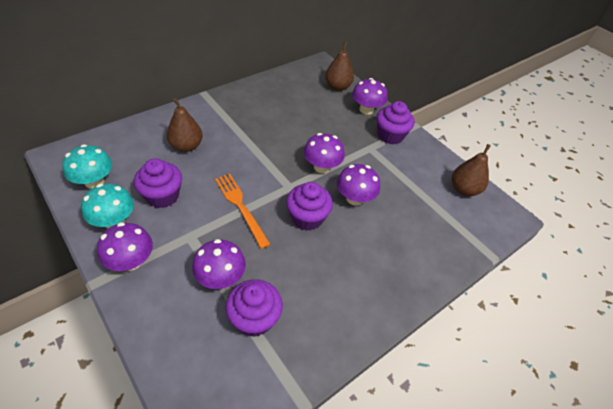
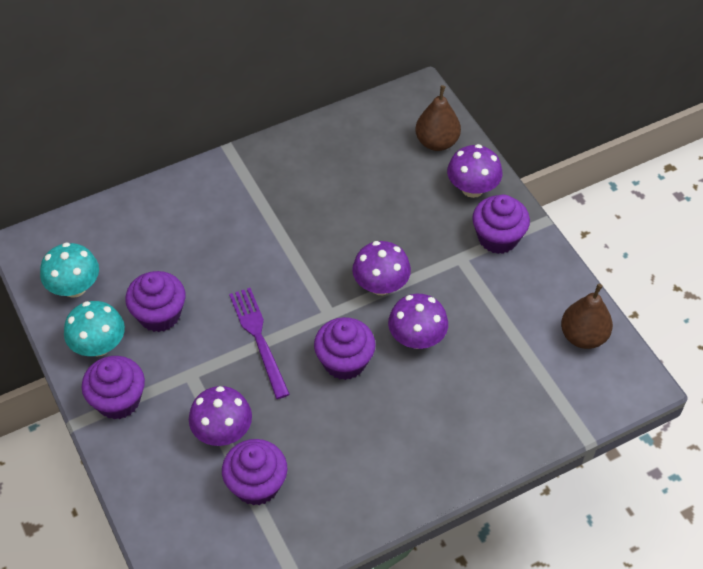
camera: 15 degrees right, 5 degrees up
purple mushroom [97,222,153,271] -> purple cupcake [81,356,145,420]
brown pear [167,98,203,152] -> none
orange fork [215,174,271,249] -> purple fork [229,288,290,399]

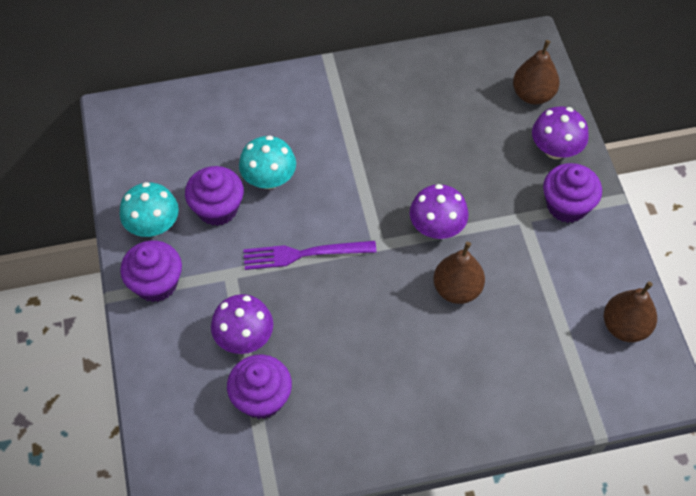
camera: 15 degrees right, 5 degrees up
turquoise mushroom [40,242,99,298] -> turquoise mushroom moved to [239,136,296,189]
purple fork [229,288,290,399] -> purple fork turned 90 degrees counterclockwise [243,241,377,270]
purple cupcake [314,317,376,380] -> none
purple mushroom [388,294,448,349] -> brown pear [433,242,485,304]

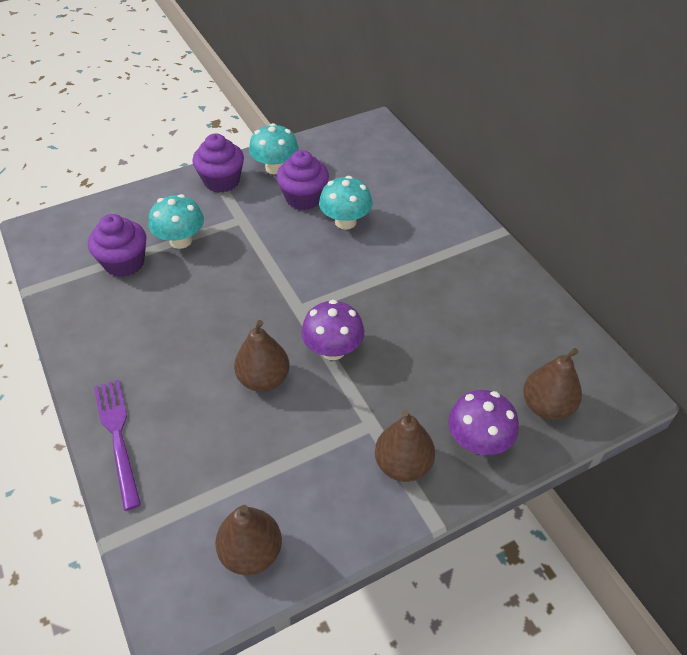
camera: 75 degrees right, 10 degrees down
purple mushroom [211,294,273,354] -> turquoise mushroom [149,194,204,249]
purple fork [243,241,377,270] -> purple fork moved to [94,379,141,511]
purple cupcake [543,163,602,223] -> brown pear [375,410,435,482]

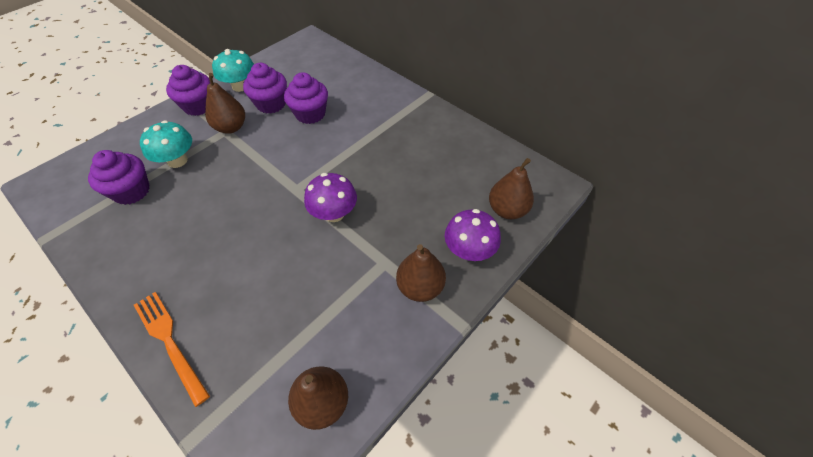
camera: 20 degrees left, 5 degrees up
purple fork [94,379,141,511] -> orange fork [134,292,210,407]
brown pear [234,320,290,392] -> brown pear moved to [205,73,245,134]
turquoise mushroom [319,176,373,230] -> purple cupcake [284,72,328,124]

